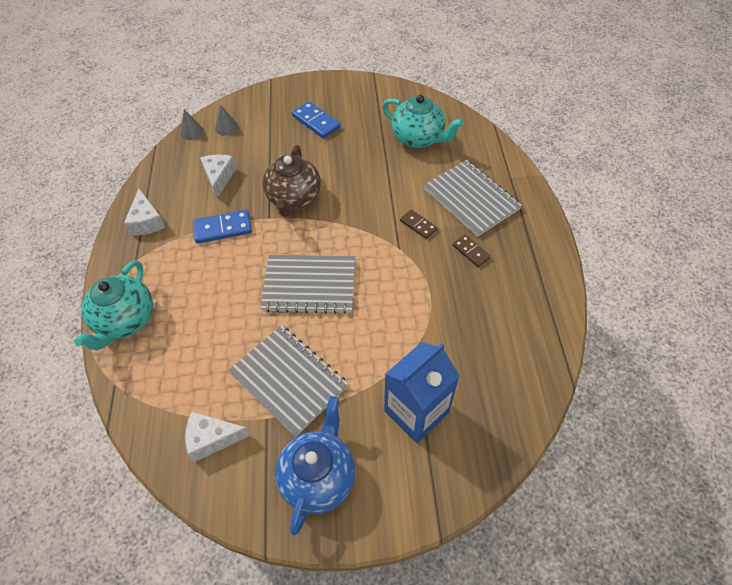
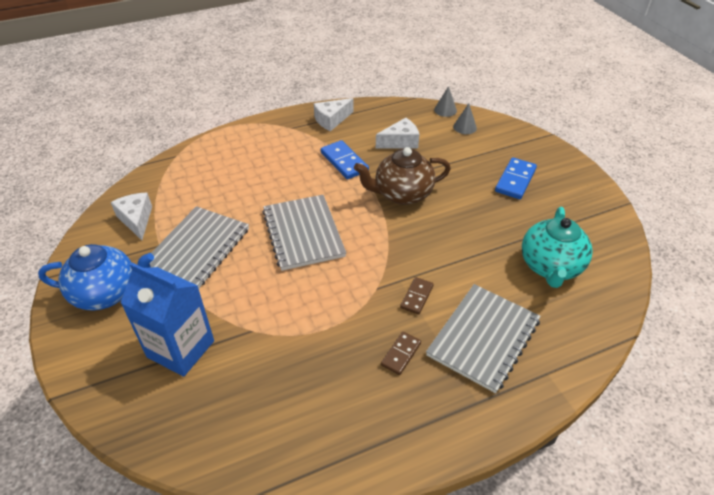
camera: 70 degrees right, 10 degrees down
turquoise teapot [74,260,153,350] -> none

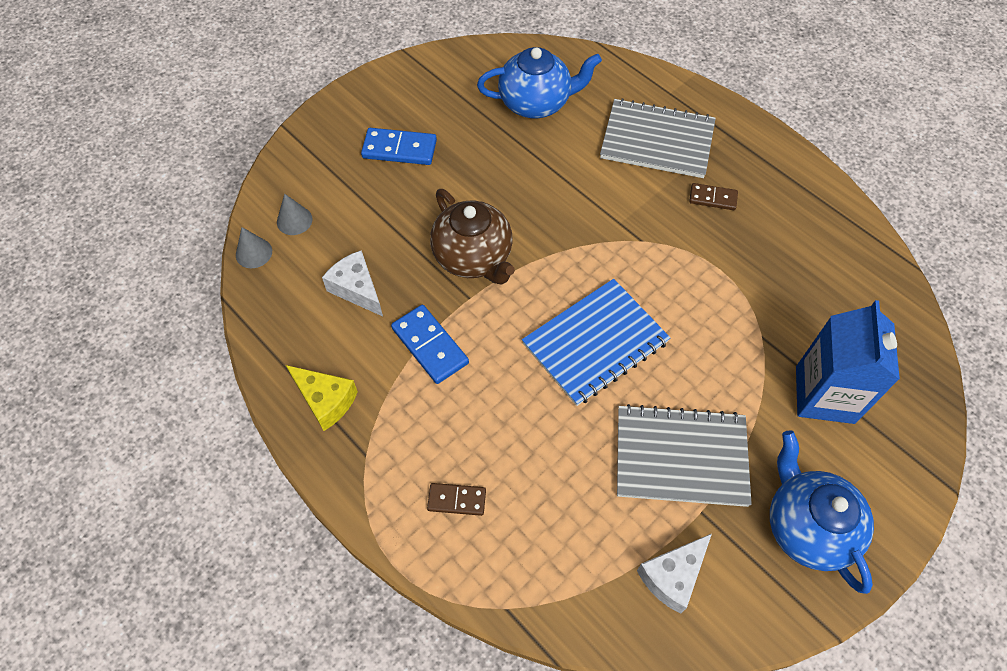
camera: 110 degrees left, 15 degrees up
grey notebook [262,195,346,271] -> blue notebook [522,279,670,406]
white cheese [314,98,353,131] -> yellow cheese [286,365,358,431]
blue domino [321,140,369,179] -> blue domino turned 75 degrees counterclockwise [391,305,469,384]
brown domino [400,277,434,315] -> brown domino moved to [427,483,486,516]
turquoise teapot [522,207,593,288] -> blue teapot [477,47,602,118]

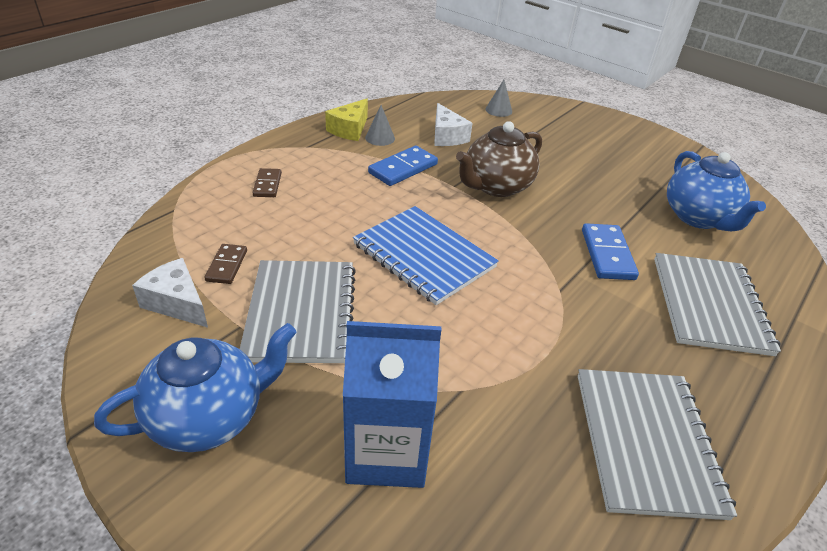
camera: 80 degrees right, 20 degrees down
grey cone [236,227,272,268] -> grey cone moved to [365,105,395,146]
white cheese [322,250,383,316] -> white cheese turned 120 degrees clockwise [434,103,472,146]
blue domino [361,128,437,165] -> blue domino moved to [582,223,639,280]
brown domino [689,183,738,210] -> brown domino moved to [204,244,247,284]
none -> grey notebook [578,369,737,520]

